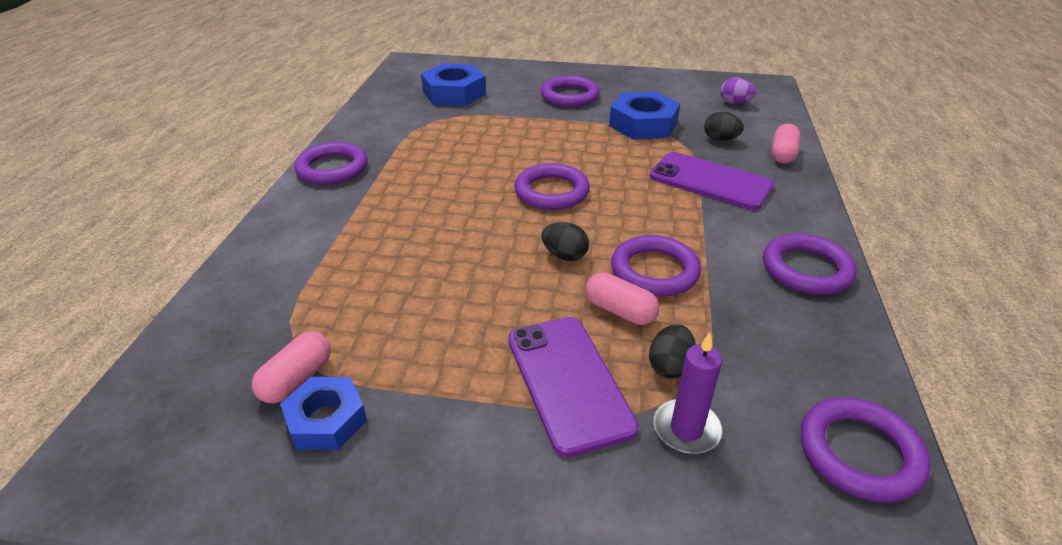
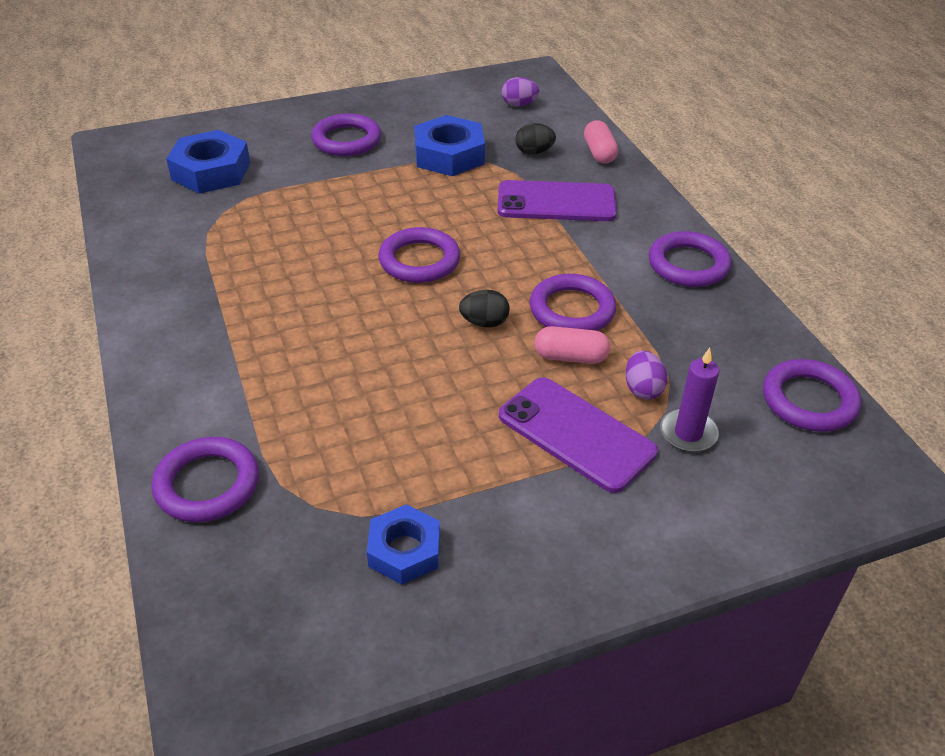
camera: 30 degrees left, 5 degrees up
pink capsule [252,331,331,403] -> none
purple ring [294,142,368,185] -> purple ring moved to [152,437,259,522]
black egg [649,324,696,379] -> purple egg [625,350,667,400]

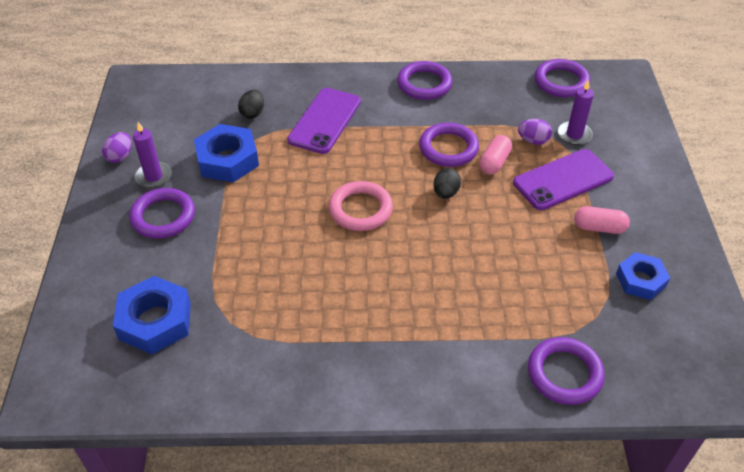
camera: 70 degrees left, 5 degrees up
purple ring [378,227,460,283] -> pink ring [329,181,393,231]
purple egg [501,77,539,107] -> purple egg moved to [102,132,132,163]
pink capsule [584,120,618,164] -> pink capsule moved to [574,206,630,234]
none -> purple candle [133,122,171,188]

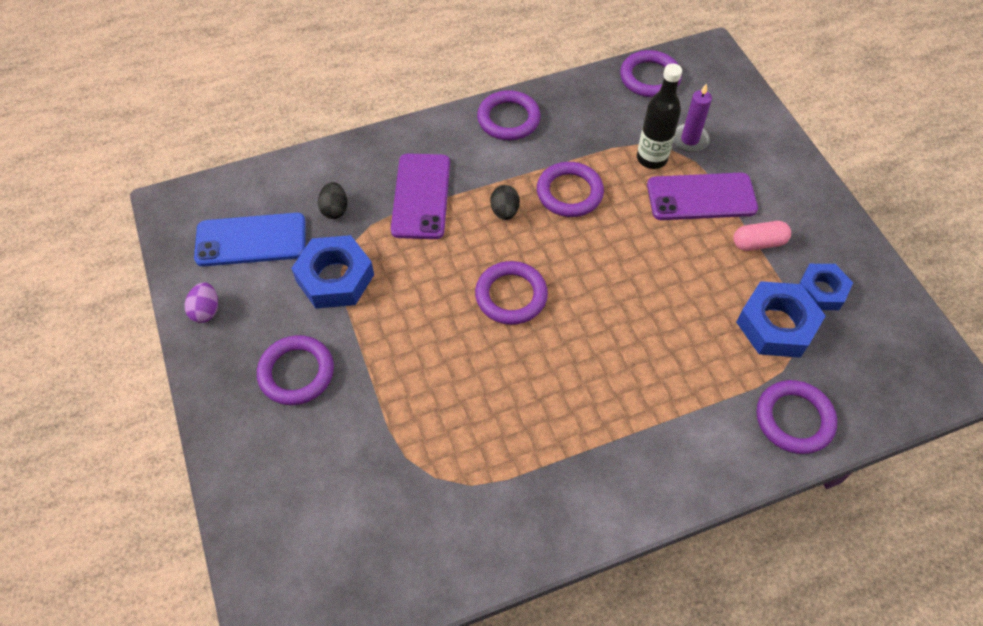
camera: 20 degrees left, 10 degrees up
blue nut [113,276,191,354] -> blue nut moved to [736,281,826,358]
purple candle [133,122,171,188] -> none
pink ring [329,181,393,231] -> purple ring [475,261,548,325]
black egg [433,168,461,199] -> black egg moved to [490,185,520,220]
pink capsule [479,135,512,175] -> none
purple phone [513,149,614,210] -> purple phone turned 45 degrees clockwise [647,173,758,220]
purple egg [518,119,552,145] -> black bottle [637,63,682,169]
none -> blue phone [194,213,306,267]

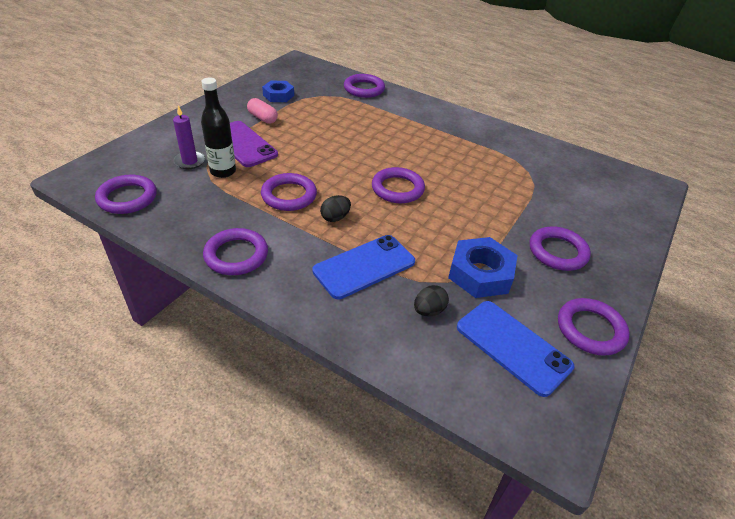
camera: 130 degrees left, 15 degrees down
purple egg [185,282,218,323] -> purple ring [558,298,630,356]
purple phone [391,153,450,239] -> blue phone [312,235,415,299]
blue nut [736,281,826,358] -> none

